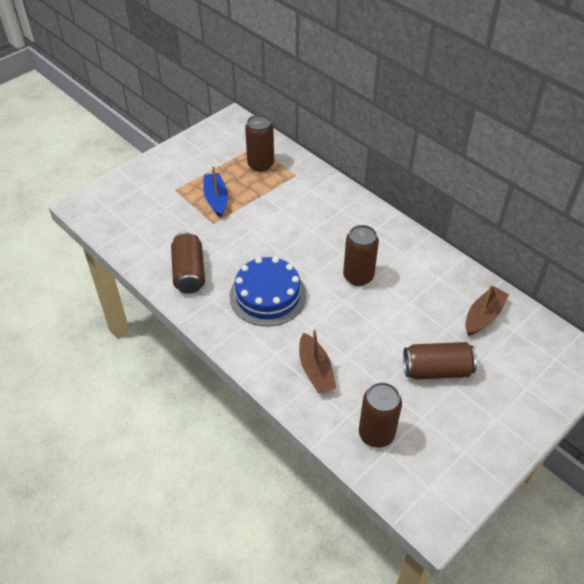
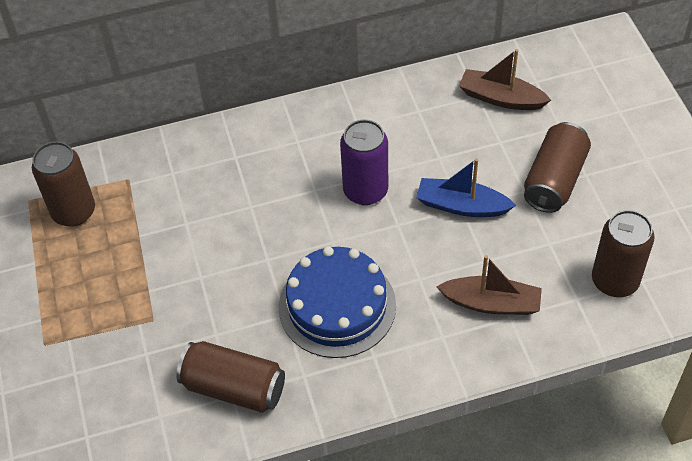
camera: 60 degrees left, 5 degrees up
blue boat [203,166,228,218] -> blue boat moved to [416,158,516,217]
brown can [343,225,379,286] -> purple can [340,119,388,205]
brown boat [465,284,509,336] -> brown boat turned 45 degrees counterclockwise [459,49,551,110]

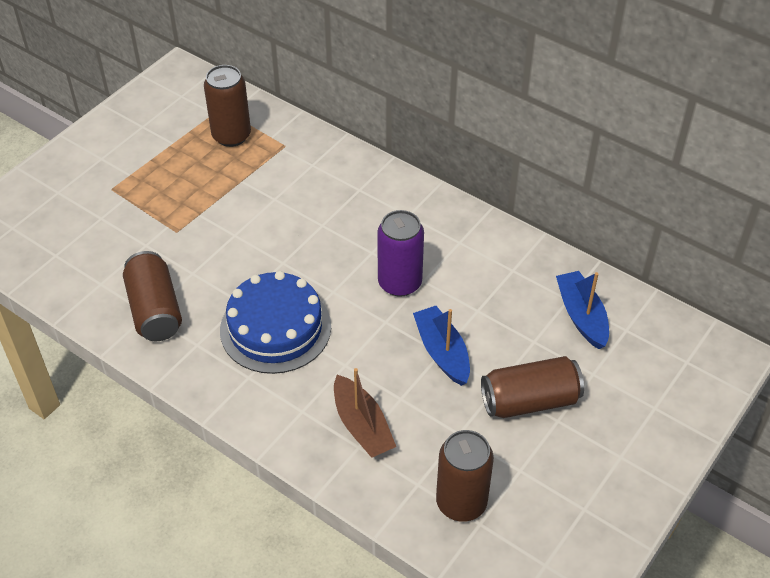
camera: 50 degrees right, 5 degrees down
brown boat [459,49,551,110] -> blue boat [556,271,609,349]

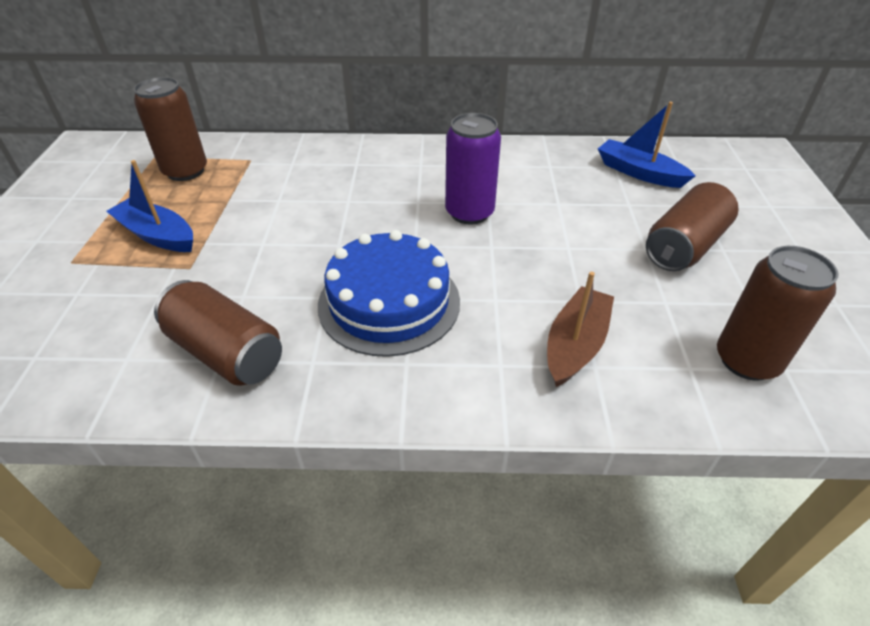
camera: 35 degrees left, 5 degrees down
brown boat [334,368,396,458] -> brown boat turned 90 degrees counterclockwise [547,272,614,387]
blue boat [413,306,470,386] -> blue boat moved to [106,160,193,252]

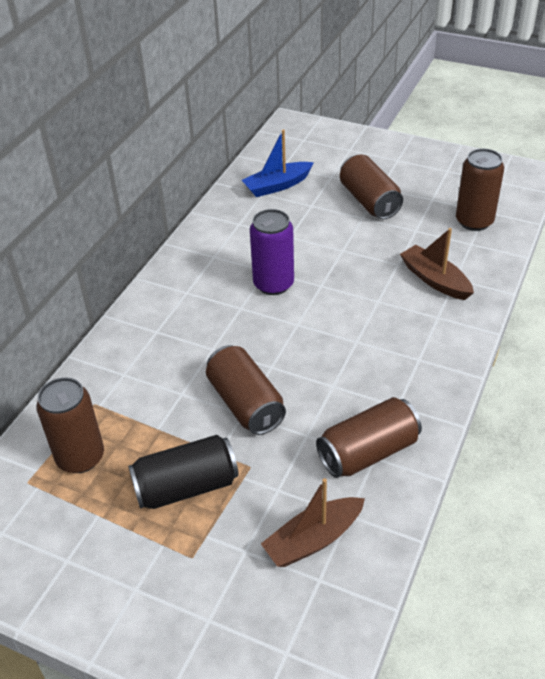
camera: 65 degrees left, 0 degrees up
blue boat [106,160,193,252] -> black can [128,435,239,509]
blue cake [318,230,460,357] -> none
none -> brown can [206,345,286,435]
none -> brown boat [261,478,365,567]

